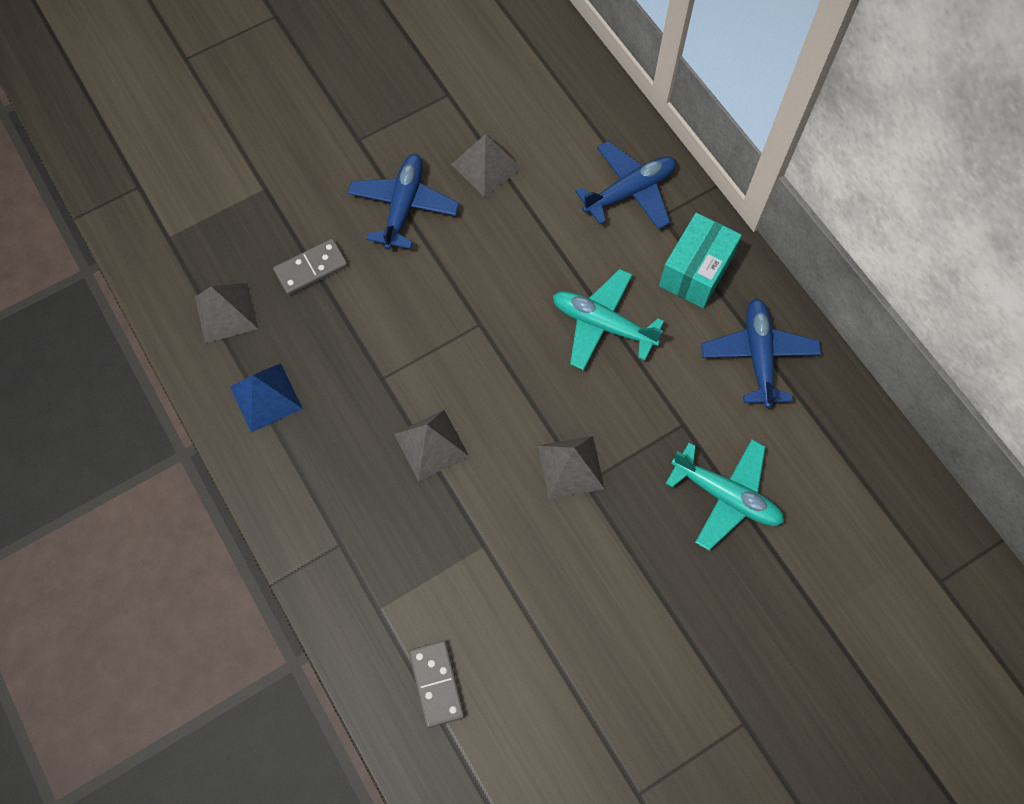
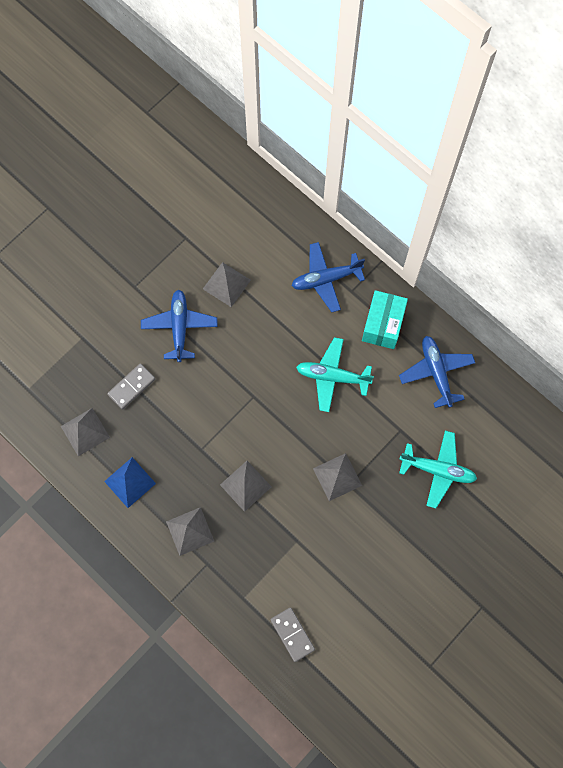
camera: 15 degrees left, 5 degrees up
blue plane [575,141,676,230] -> blue plane turned 150 degrees counterclockwise [291,242,365,312]
none -> grey pyramid [166,507,214,556]

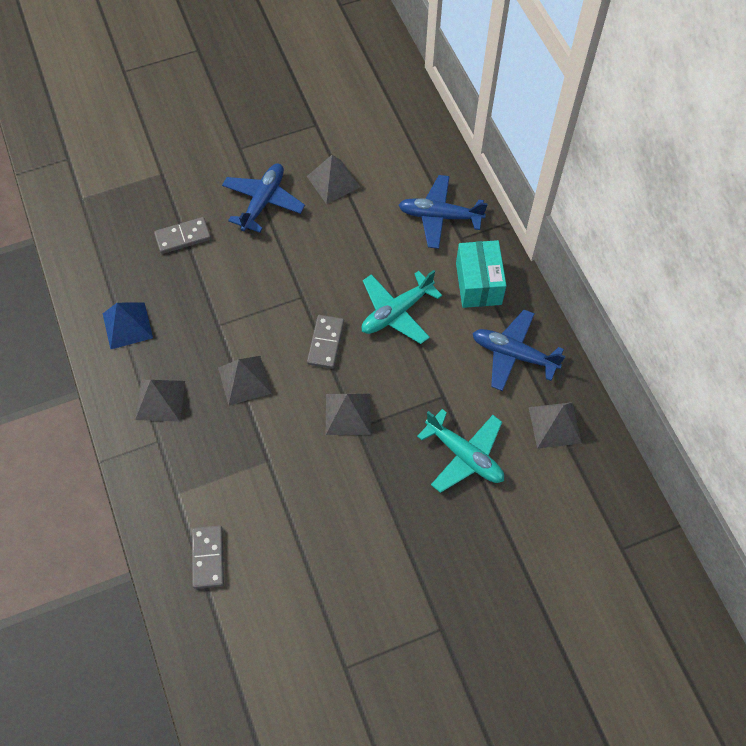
camera: 25 degrees right, 10 degrees down
grey pyramid [61,408,110,456] -> grey pyramid moved to [529,402,582,449]
turquoise plane [296,337,374,412] -> turquoise plane turned 75 degrees counterclockwise [362,270,442,344]
turquoise box [362,290,408,349] -> turquoise box turned 45 degrees counterclockwise [456,240,506,308]
blue plane [399,336,475,408] -> blue plane turned 75 degrees counterclockwise [472,310,565,391]
none -> grey domino [307,315,344,369]

